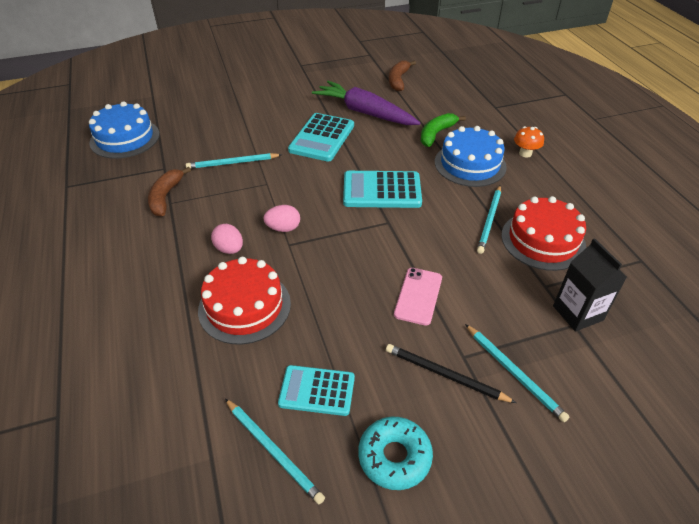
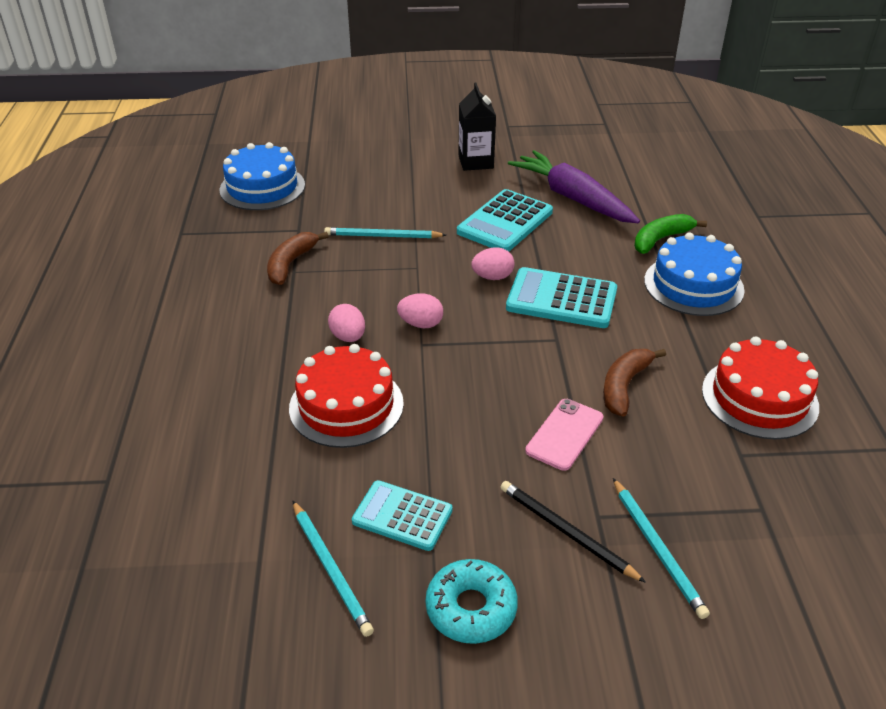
camera: 15 degrees right, 5 degrees down
brown banana [389,60,416,91] -> brown banana moved to [603,349,666,417]
turquoise pencil [477,186,501,254] -> none
orange mushroom [514,126,544,157] -> none
black carton [553,238,627,331] -> black carton moved to [459,83,496,171]
none -> pink egg [471,247,515,280]

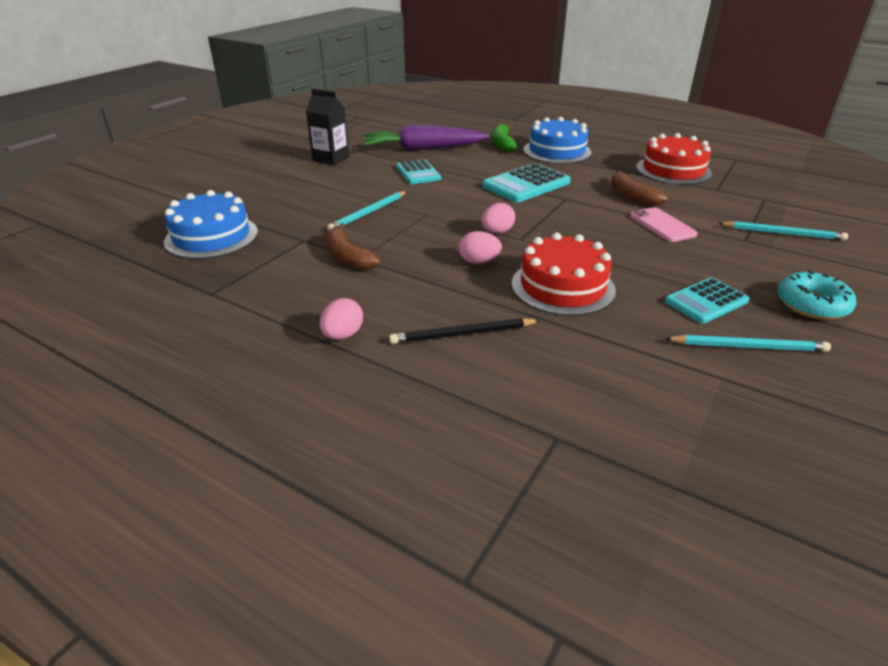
camera: 55 degrees left, 5 degrees down
turquoise calculator [457,189,553,251] -> turquoise calculator [396,159,441,184], size x0.66
pink egg [471,247,515,280] -> pink egg moved to [320,298,363,340]
black pencil [500,481,646,583] -> black pencil moved to [389,318,540,344]

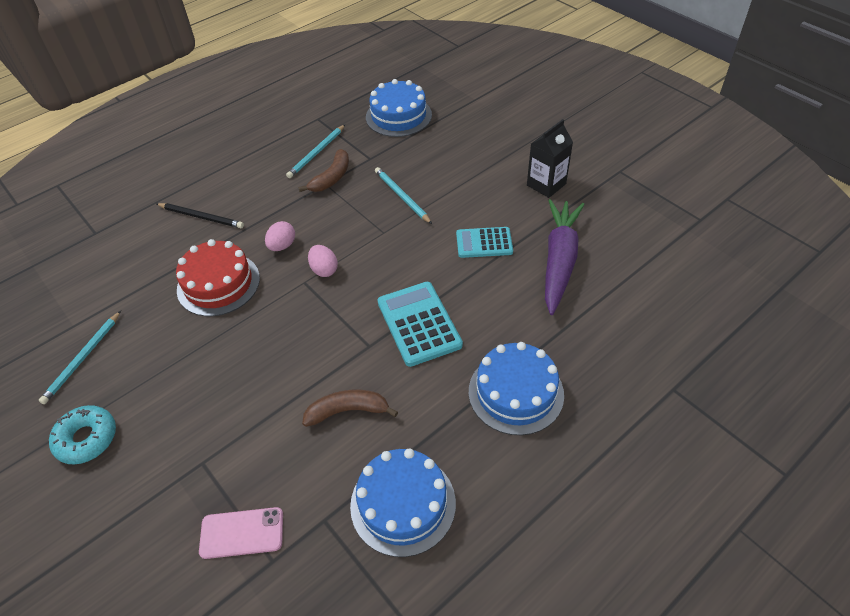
camera: 110 degrees right, 15 degrees up
pink egg [320,298,363,340] -> none
brown banana [326,223,380,270] -> brown banana turned 135 degrees clockwise [298,149,349,192]
black pencil [389,318,540,344] -> black pencil turned 105 degrees clockwise [157,203,244,228]
green banana [492,124,517,152] -> none
pink phone [630,207,698,242] -> pink phone moved to [199,507,283,559]
red cake [636,133,712,185] -> blue cake [350,448,456,557]
turquoise calculator [665,278,749,324] -> none
turquoise pencil [718,221,848,241] -> turquoise pencil moved to [286,125,345,178]

